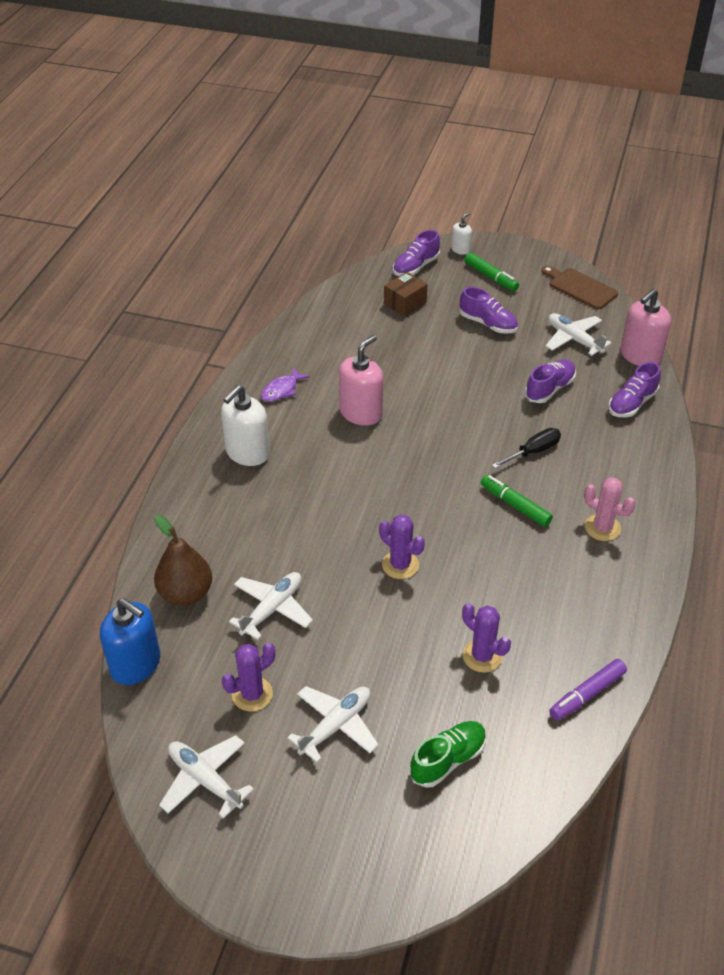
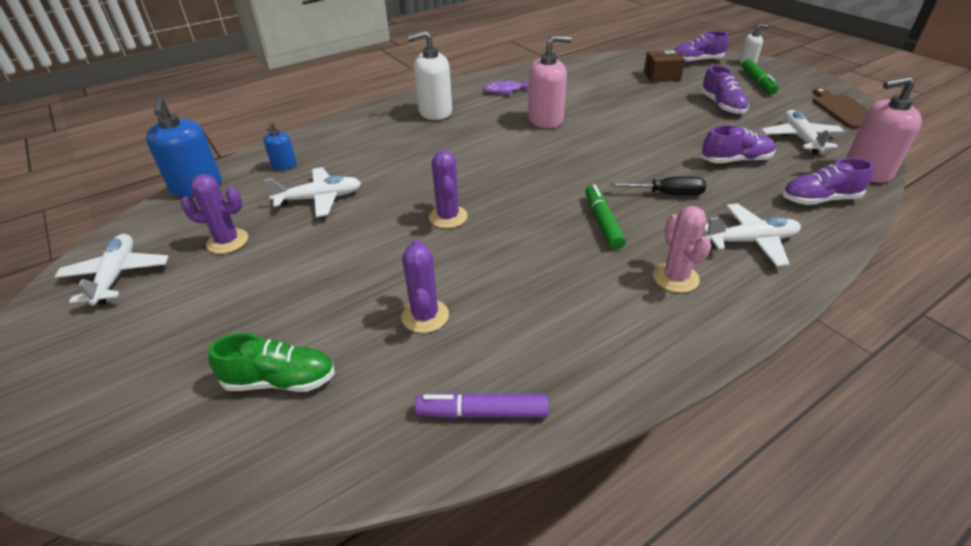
camera: 40 degrees right, 5 degrees down
brown pear [154,515,212,606] -> blue soap dispenser [263,122,296,170]
white plane [287,686,379,763] -> white plane moved to [704,203,801,266]

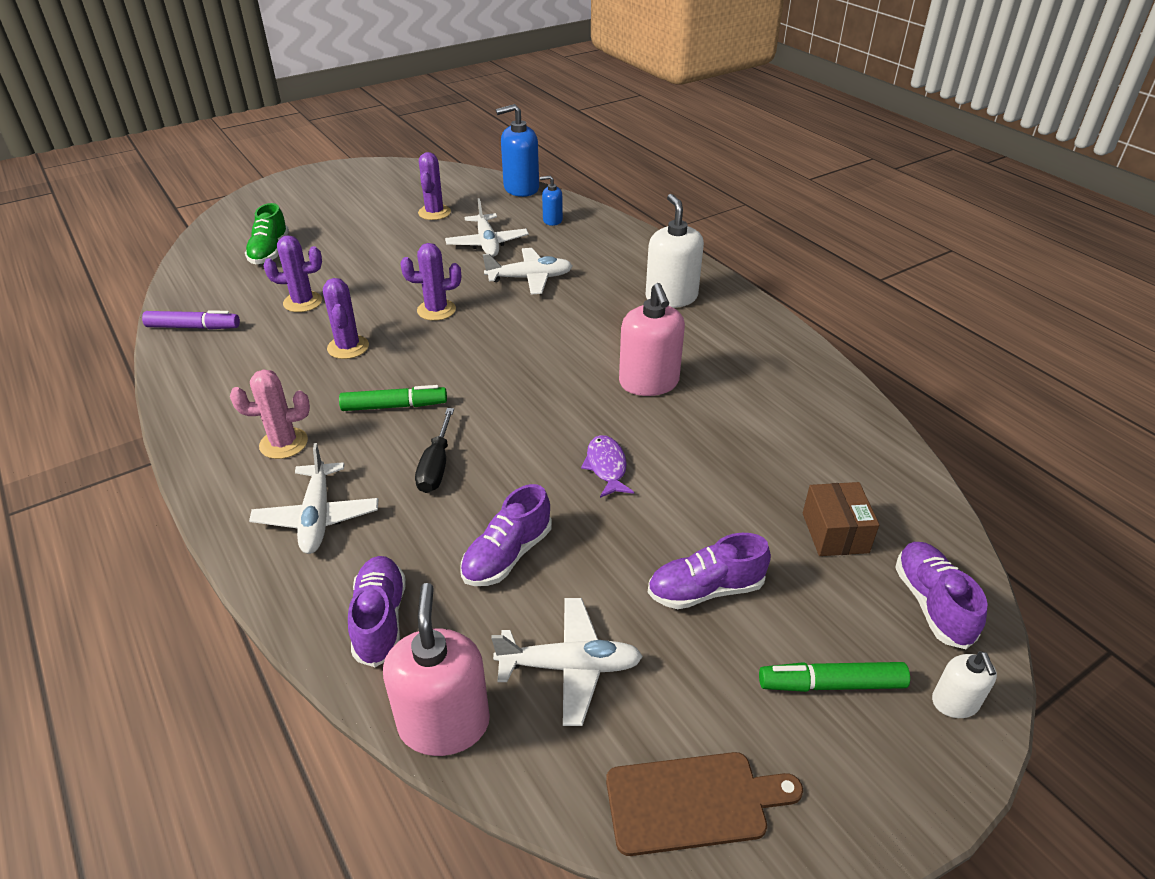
camera: 90 degrees right, 0 degrees up
white plane [54,234,169,305] -> white plane moved to [483,248,573,295]
purple marker [415,392,549,419] -> purple marker turned 90 degrees clockwise [142,310,240,330]
purple fish [483,81,529,94] -> purple fish moved to [581,435,634,498]
purple shoe [702,125,776,163] -> purple shoe turned 45 degrees clockwise [461,484,552,586]
none -> purple cactus [323,278,369,359]

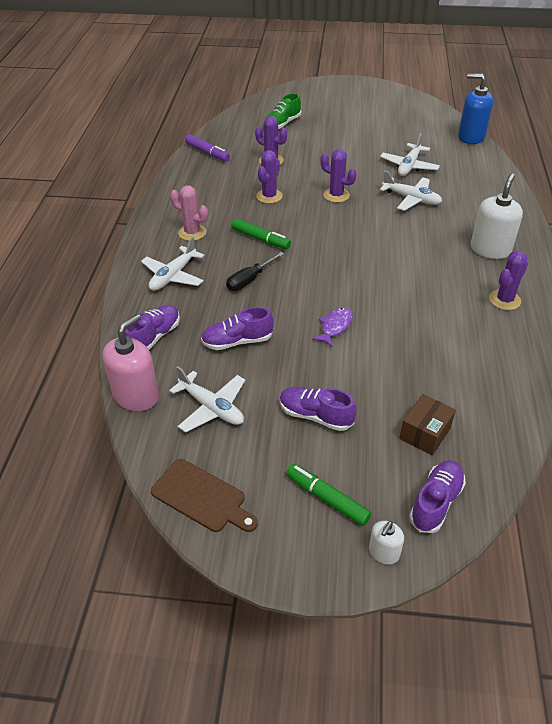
camera: 40 degrees right, 5 degrees up
purple cactus [418,152,451,220] -> purple cactus moved to [489,251,528,310]
blue soap dispenser [540,176,563,226] -> none
pink soap dispenser [619,283,685,396] -> none

